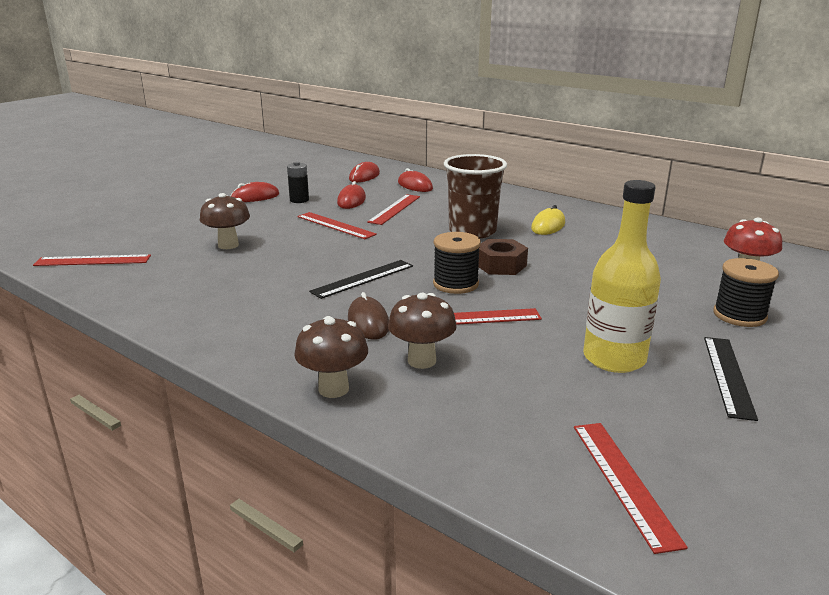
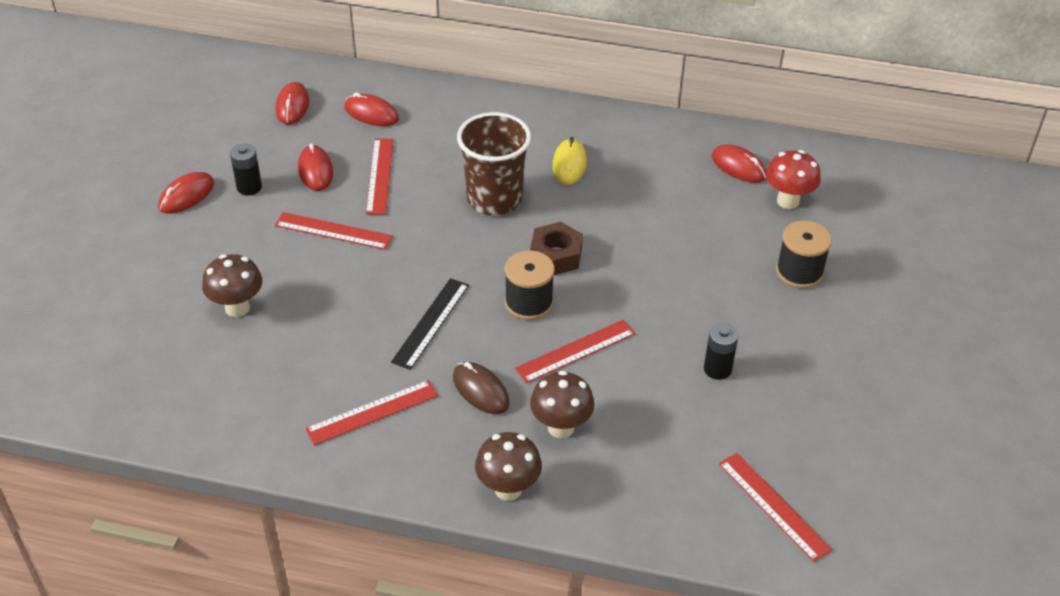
camera: 25 degrees left, 20 degrees up
red ruler [33,254,151,266] -> red ruler moved to [305,380,438,445]
yellow bottle [583,180,661,373] -> black battery [704,323,738,380]
black ruler [704,337,758,421] -> none
none -> red mouse [712,144,766,183]

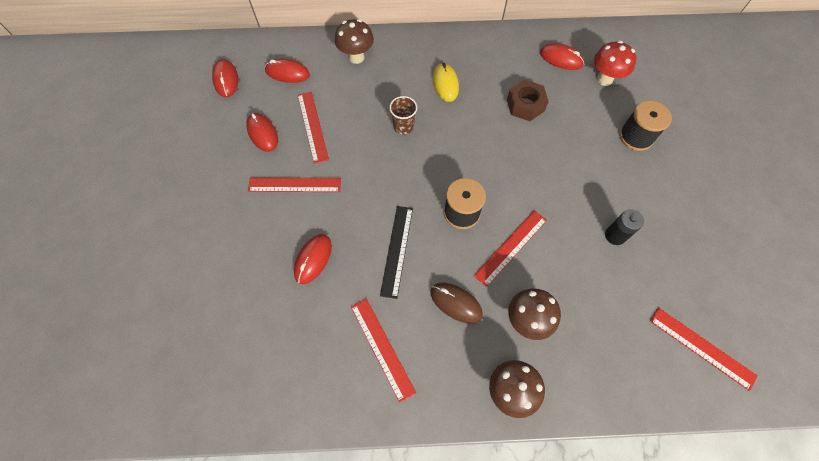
camera: 15 degrees left, 20 degrees up
red mouse [158,172,214,214] -> red mouse moved to [294,234,332,284]
brown mushroom [202,254,262,317] -> brown mushroom moved to [335,19,374,64]
black battery [230,144,262,196] -> none
red ruler [305,380,438,445] -> red ruler turned 75 degrees counterclockwise [351,298,416,403]
brown cup [457,112,531,215] -> brown cup [389,96,417,135], size x0.50
brown nut [530,222,583,276] -> brown nut moved to [507,80,549,121]

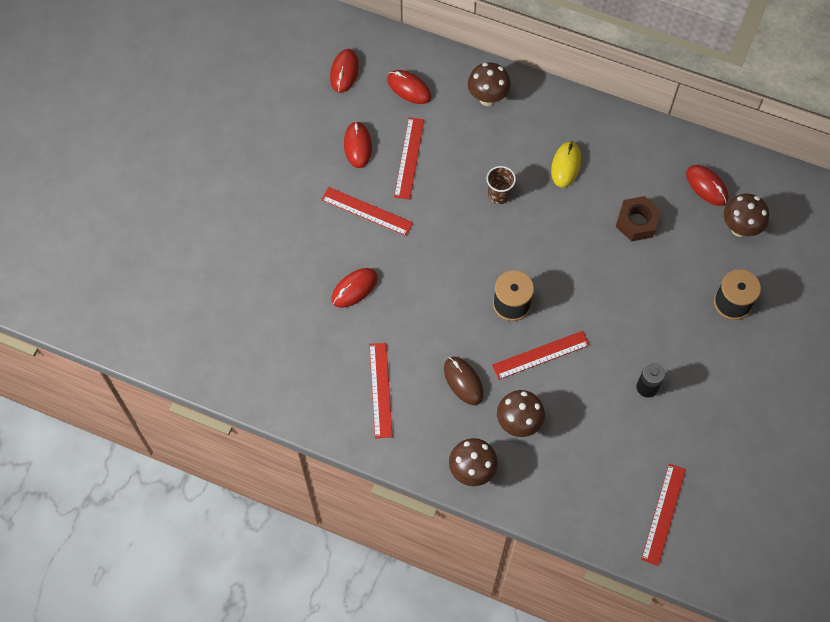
camera: 25 degrees right, 0 degrees up
black ruler [380,206,413,299] -> none
red mushroom [594,41,637,86] -> brown mushroom [724,194,769,237]
red ruler [650,307,758,391] -> red ruler turned 45 degrees clockwise [641,464,686,566]

